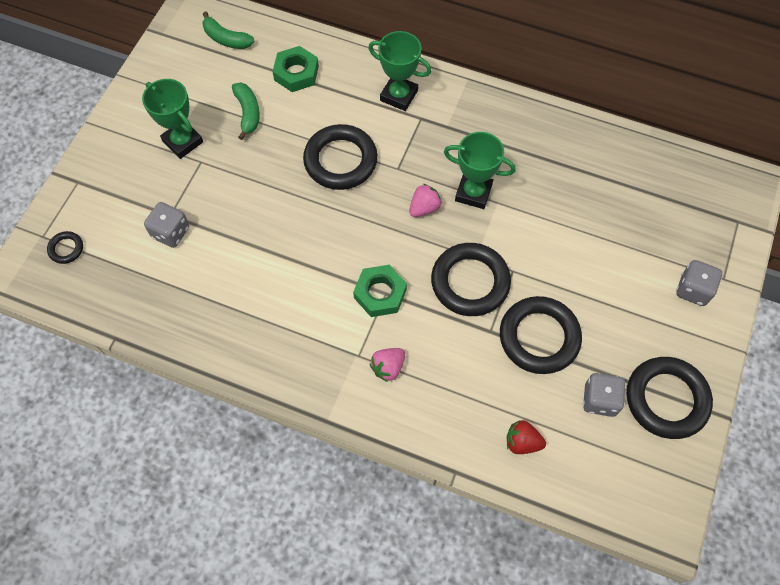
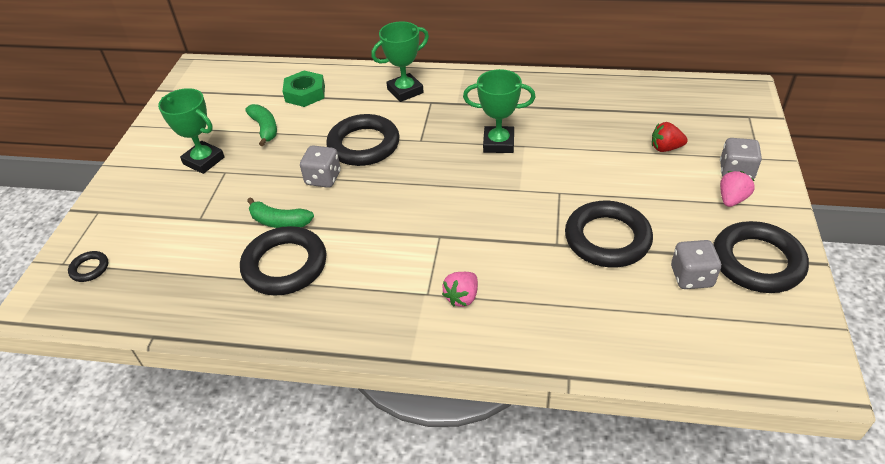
camera: 10 degrees left, 20 degrees down
grey dice [144,202,189,248] -> grey dice moved to [300,145,341,188]
green banana [202,11,255,49] -> green banana moved to [247,197,314,228]
green nut [353,265,407,317] -> none
green trophy [368,31,432,111] -> green trophy turned 45 degrees counterclockwise [371,21,429,102]
pink strawberry [409,184,442,217] -> pink strawberry moved to [720,171,754,207]
black ring [431,243,511,316] -> black ring moved to [240,226,327,296]
red strawberry [507,420,546,454] -> red strawberry moved to [652,122,688,152]

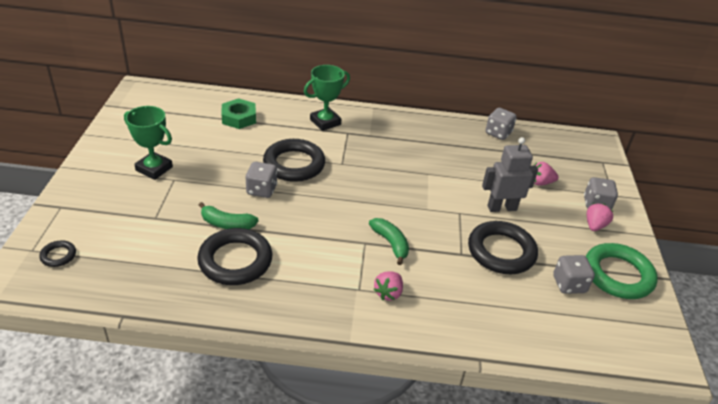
camera: 10 degrees left, 5 degrees down
green banana [245,104,277,146] -> green banana moved to [369,218,409,265]
green trophy [463,69,536,153] -> none
red strawberry [652,122,688,152] -> pink strawberry [534,162,559,186]
black ring [713,221,809,293] -> green ring [586,243,658,299]
none -> grey robot [482,137,538,212]
none -> grey dice [485,108,517,140]

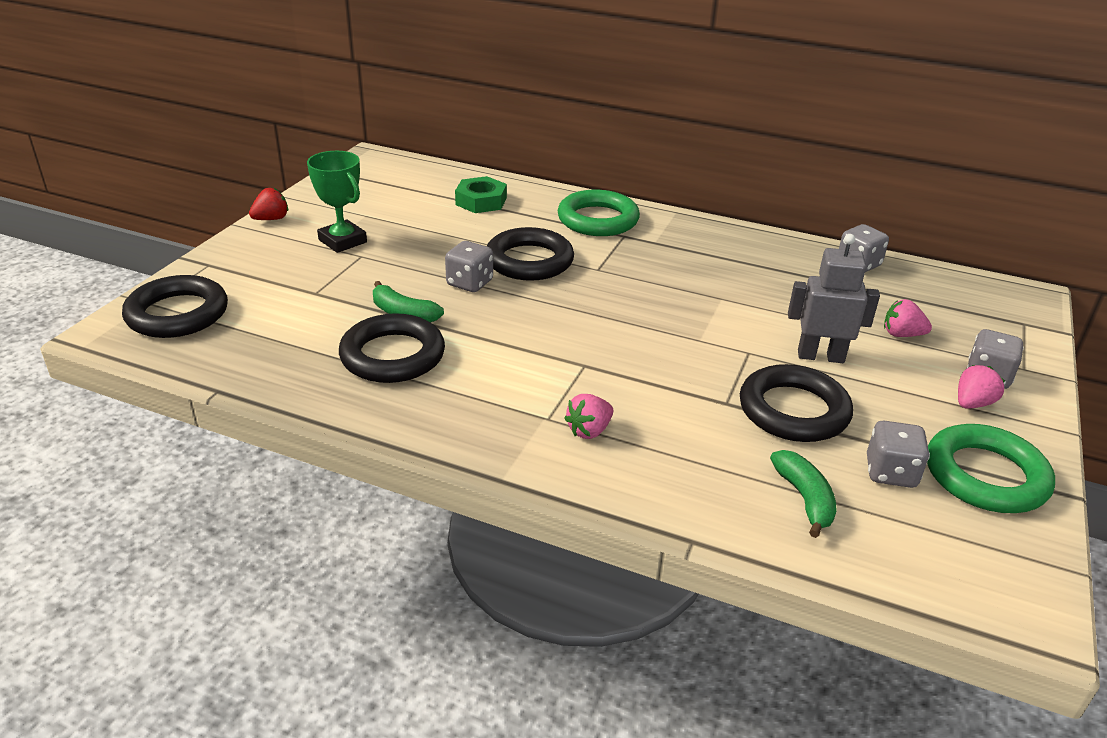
camera: 20 degrees right, 5 degrees down
black ring [39,241,76,267] -> black ring [122,275,228,338], size x2.19
green trophy [304,65,350,131] -> green ring [558,190,640,236]
green banana [369,218,409,265] -> green banana moved to [770,450,837,538]
none -> red strawberry [249,188,288,220]

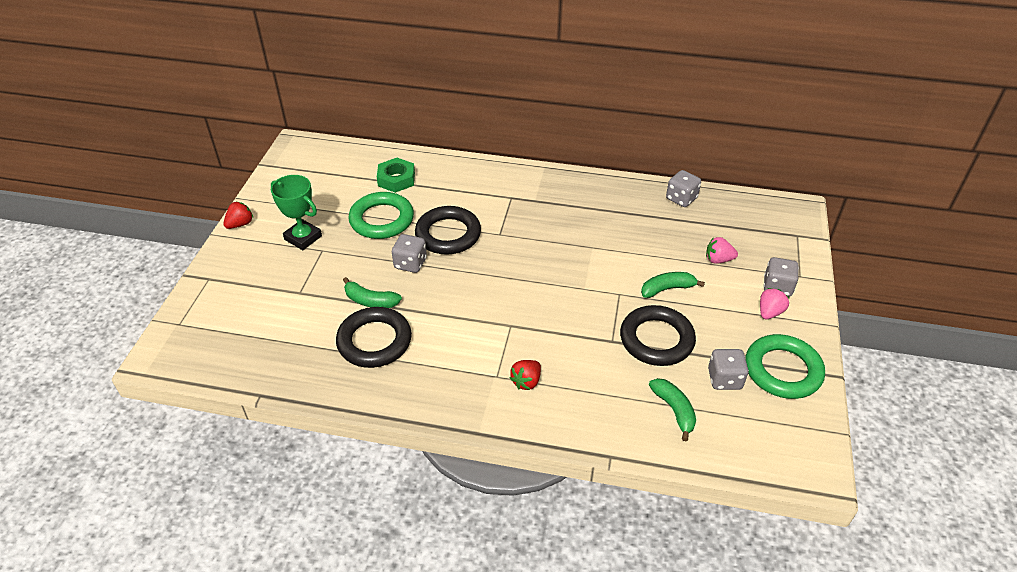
camera: 10 degrees left, 10 degrees up
black ring [122,275,228,338] -> none
green ring [558,190,640,236] -> green ring moved to [348,192,414,239]
pink strawberry [564,394,613,439] -> red strawberry [510,360,541,390]
grey robot [788,234,880,363] -> green banana [641,272,705,298]

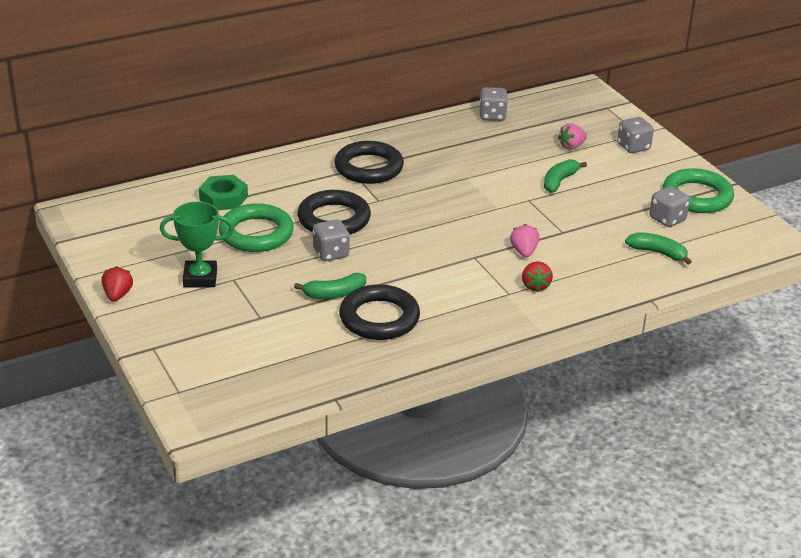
camera: 40 degrees left, 10 degrees down
black ring [620,305,696,366] -> black ring moved to [334,141,404,184]
pink strawberry [760,288,789,319] -> pink strawberry moved to [510,224,540,257]

